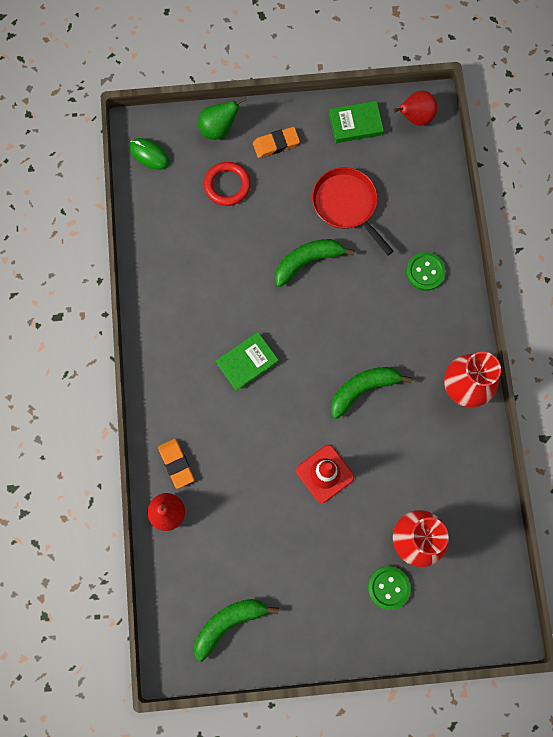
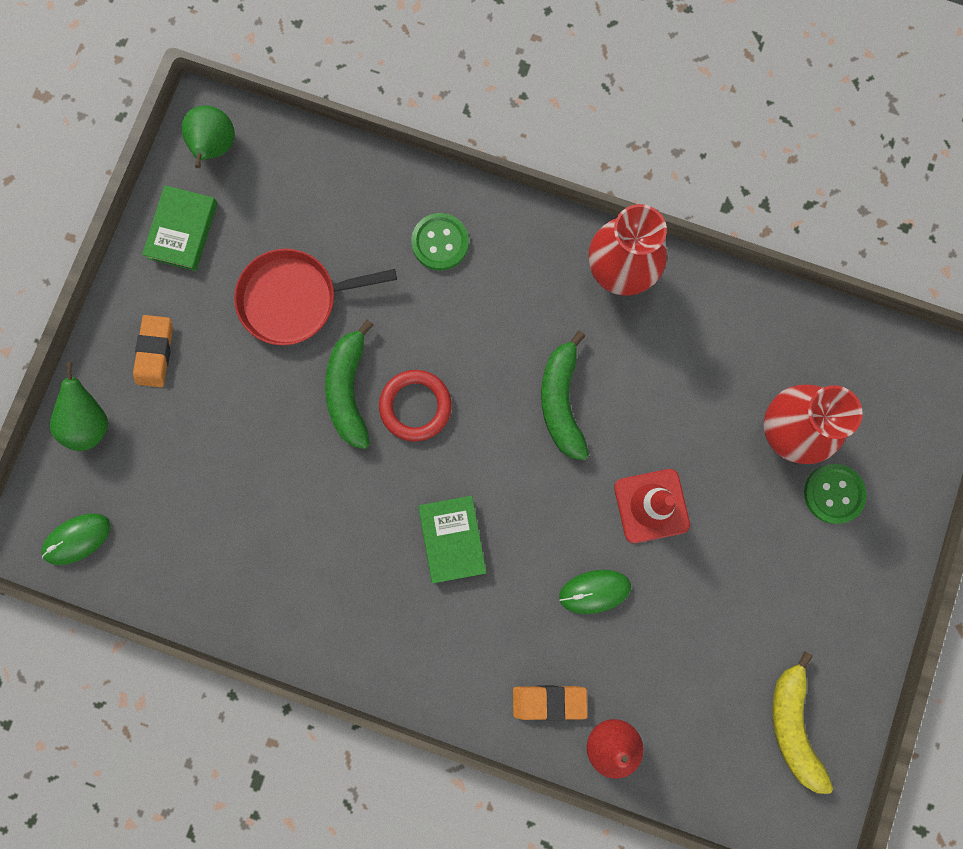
camera: 65 degrees left, 5 degrees up
green banana [194,599,279,662] -> yellow banana [772,651,833,794]
red ring [204,162,251,206] -> red ring moved to [379,370,452,441]
red pear [393,91,437,126] -> green pear [181,105,235,168]
none -> green mouse [559,570,631,614]

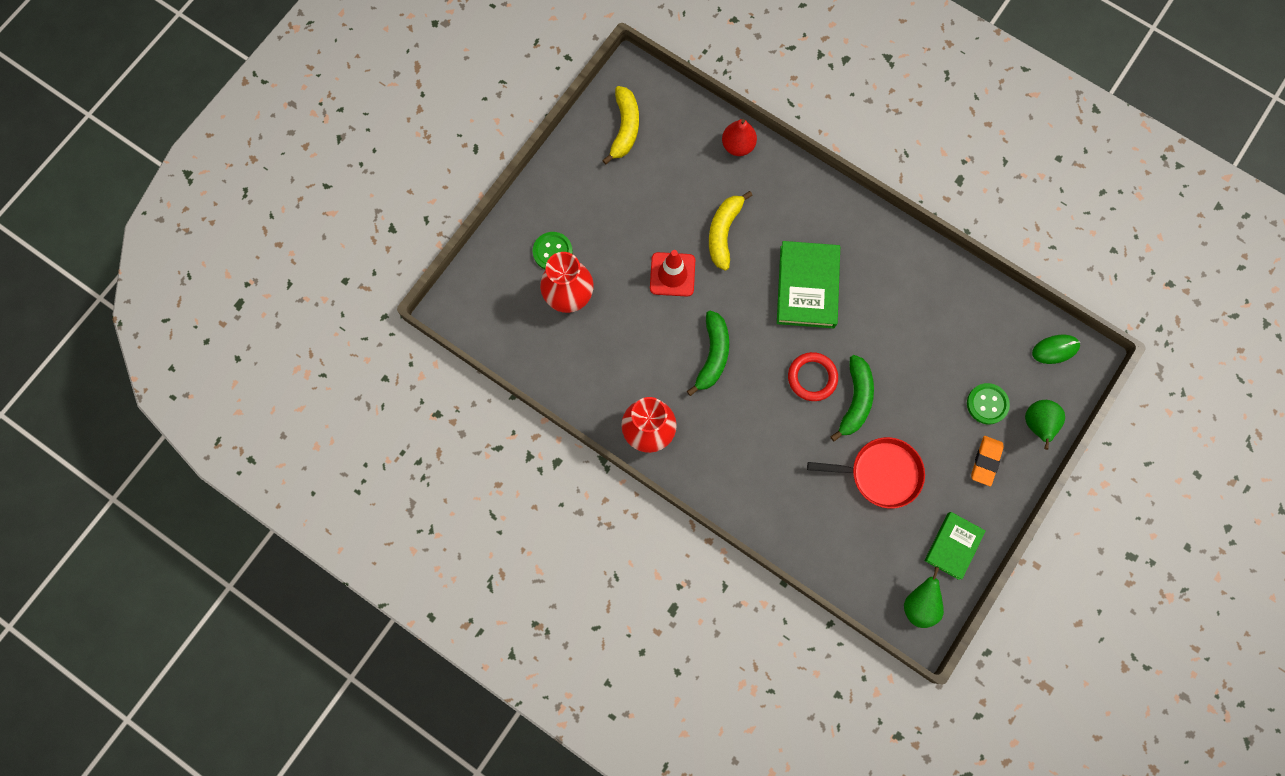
camera: 165 degrees left, 5 degrees down
green button [411,213,469,270] -> green button moved to [967,383,1010,424]
green book [418,496,486,583] -> green book [777,241,840,328], size x1.59
orange eraser [513,685,587,721] -> none
green mouse [559,570,631,614] -> yellow banana [709,191,753,271]

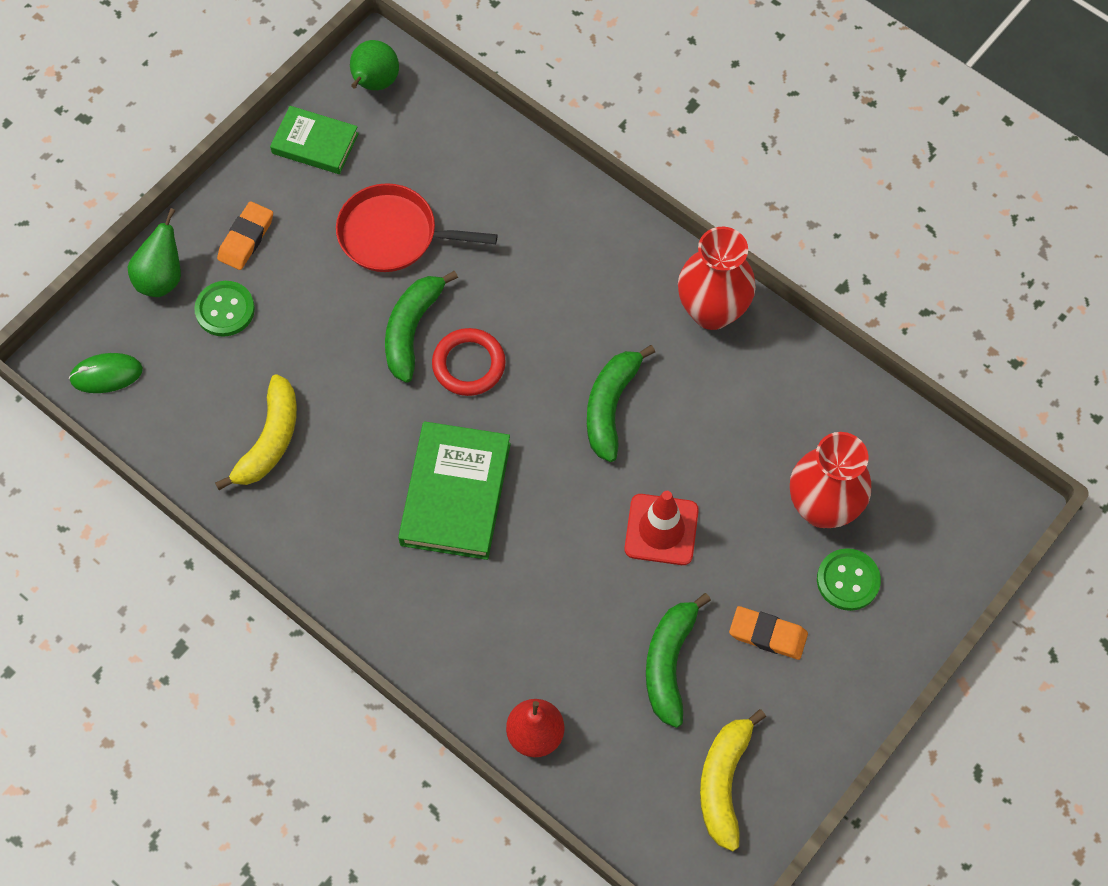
camera: 175 degrees left, 10 degrees down
yellow banana [709,191,753,271] -> yellow banana moved to [215,374,297,490]
green book [925,512,986,580] -> green book turned 75 degrees clockwise [270,106,359,174]
none -> green banana [646,593,711,728]
none -> orange eraser [729,606,808,660]

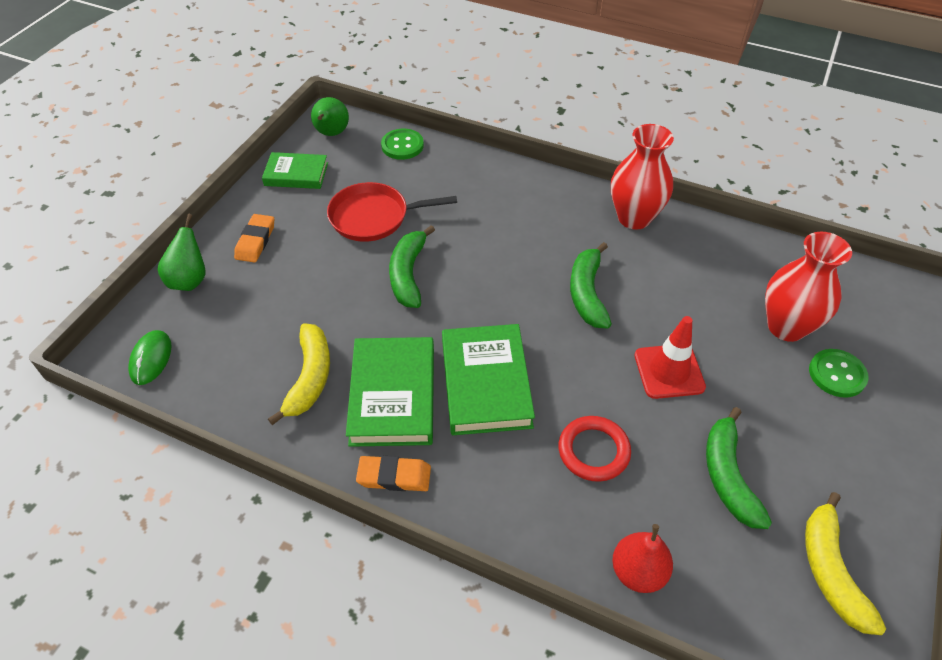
camera: 15 degrees left, 15 degrees down
green mouse [69,353,143,393] -> green mouse turned 60 degrees counterclockwise [128,330,172,385]
green button [194,281,255,337] -> green button moved to [381,129,424,160]
red ring [432,328,506,396] -> red ring moved to [558,416,631,482]
orange eraser [729,606,808,660] -> orange eraser moved to [356,456,431,491]
none -> green book [346,337,434,447]

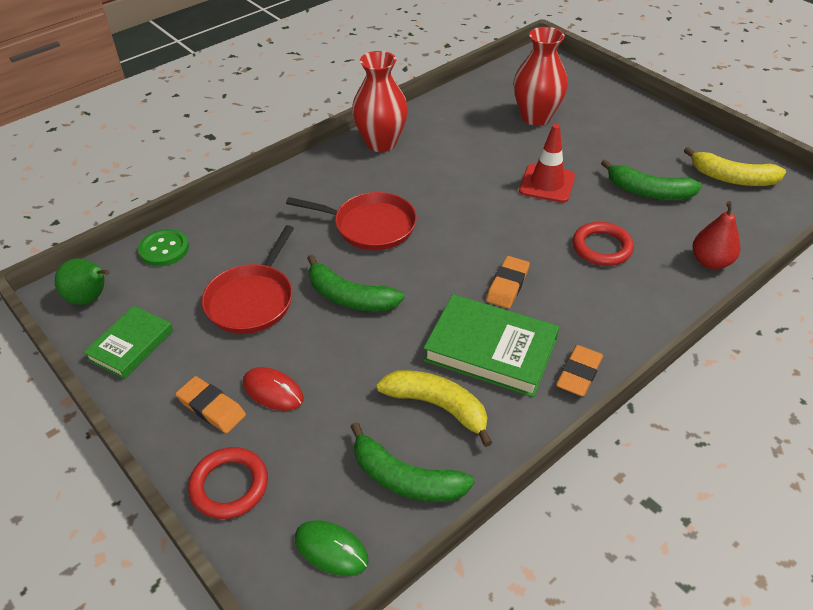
camera: 65 degrees left, 5 degrees down
green pear [157,214,206,291] -> red ring [188,447,268,519]
green book [442,324,535,435] -> orange eraser [486,256,530,309]
green banana [570,242,612,328] -> green banana moved to [350,422,475,502]
green button [809,349,869,398] -> none
none -> red mouse [243,367,304,411]
none -> red pan [286,192,417,250]

